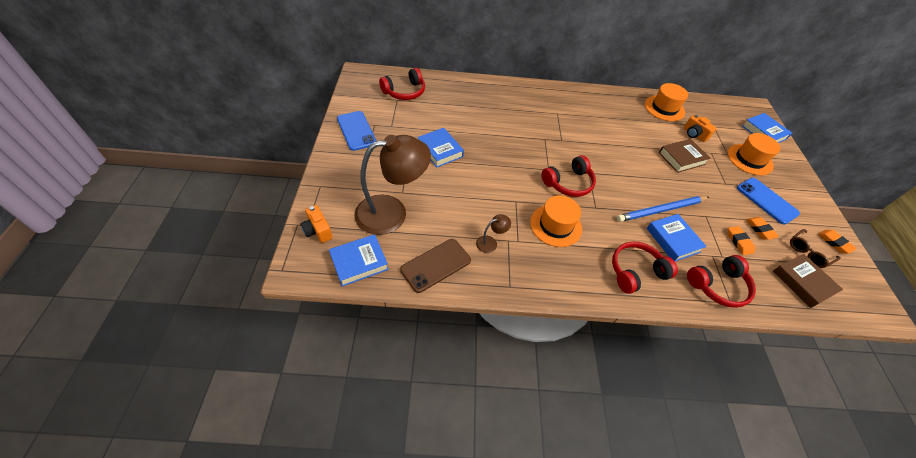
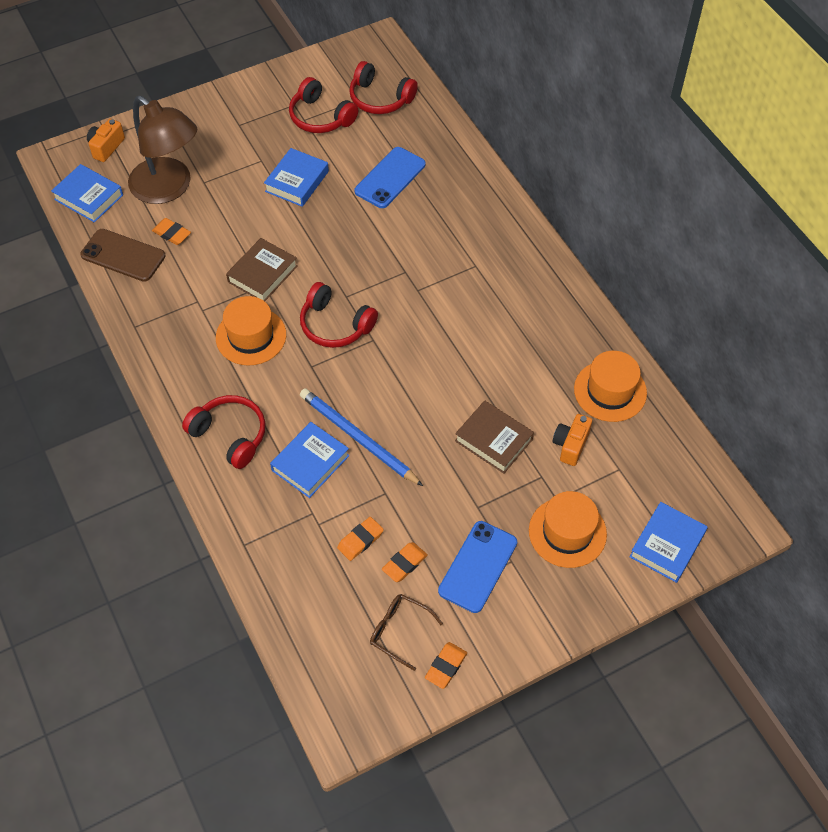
camera: 65 degrees right, 5 degrees up
blue phone [337,111,376,151] -> blue phone moved to [354,147,426,208]
brown lamp [476,214,511,253] -> none
red headphones [687,255,756,308] -> red headphones moved to [289,77,358,133]
brown book [773,254,843,308] -> brown book moved to [226,238,298,301]
none -> orange eraser [152,218,191,245]

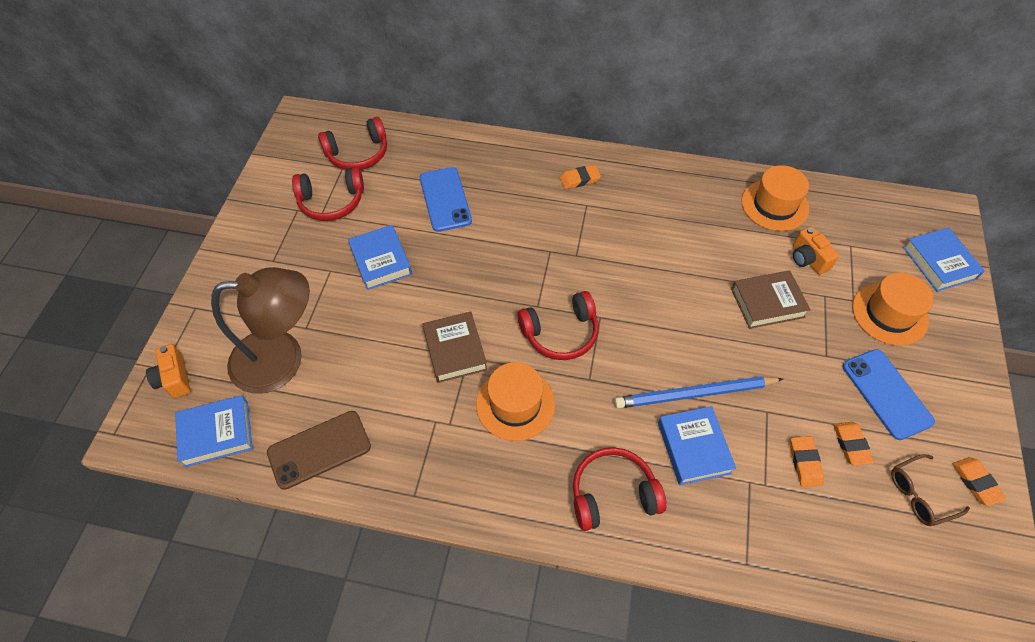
camera: 50 degrees left, 0 degrees up
orange eraser [152,218,191,245] -> orange eraser moved to [560,165,601,189]

